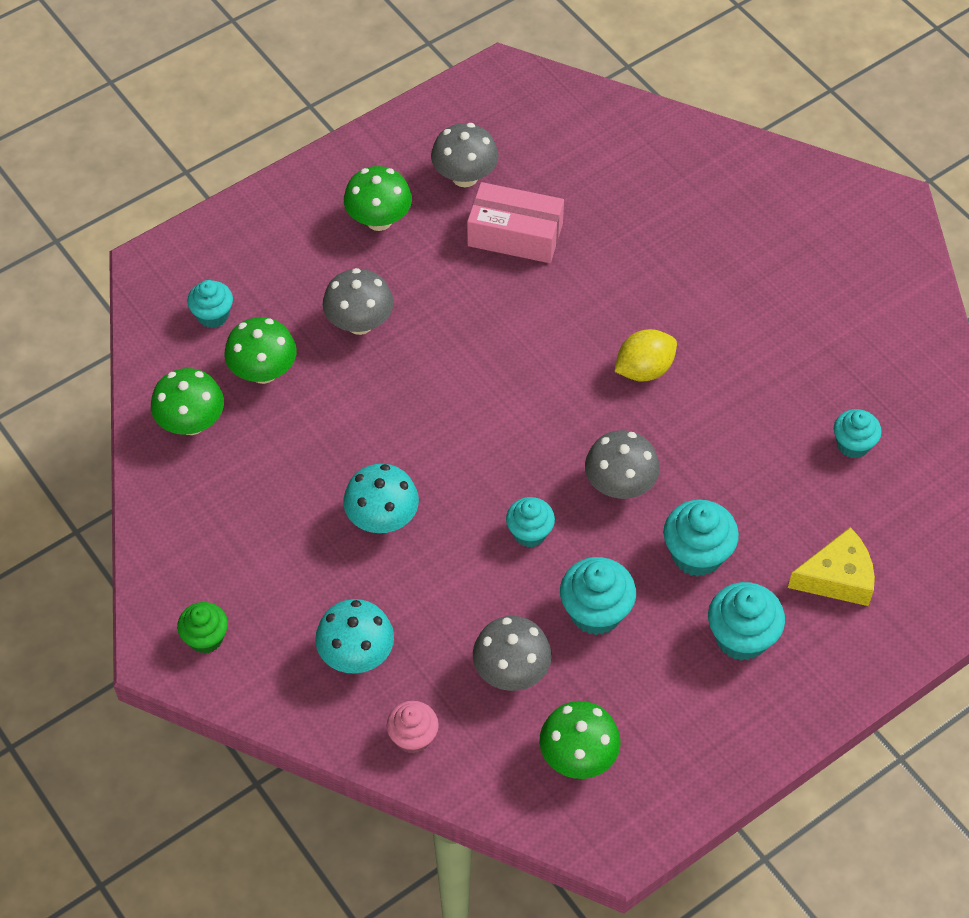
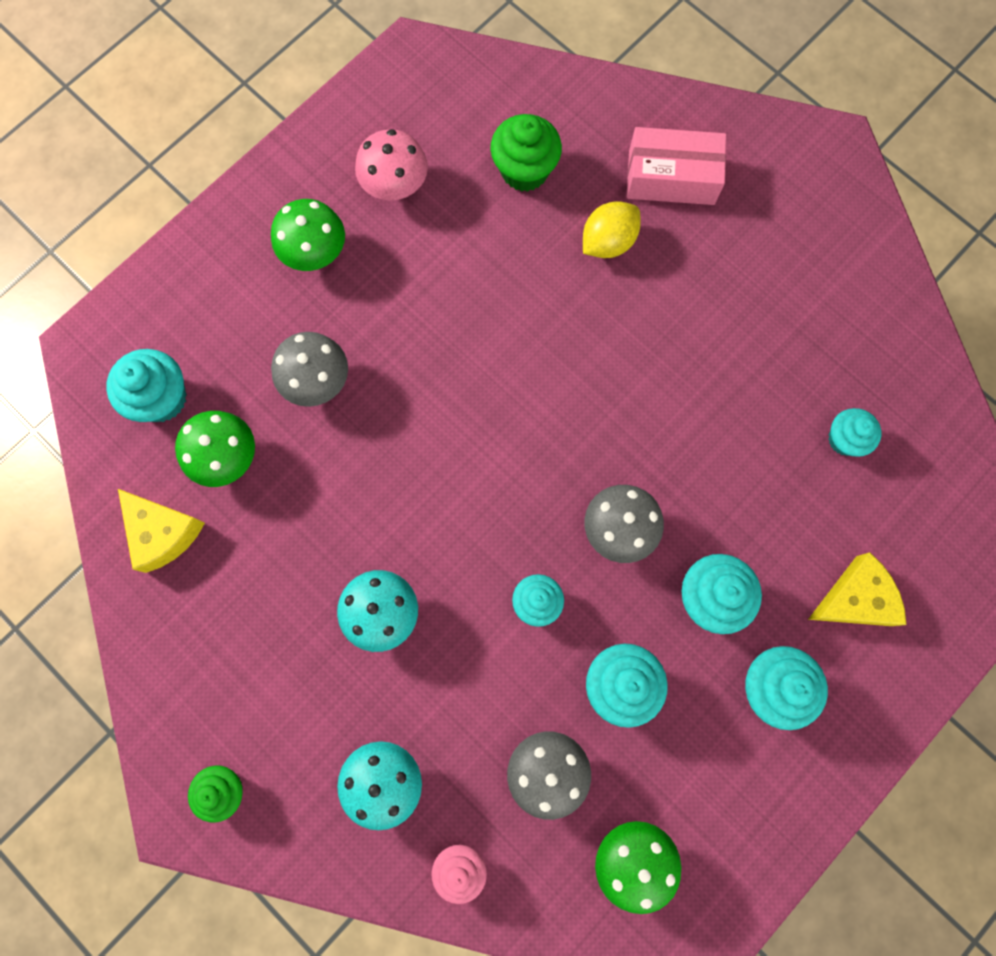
camera: 10 degrees left, 20 degrees up
green mushroom [151,368,224,435] -> yellow cheese [118,489,205,573]
turquoise cupcake [187,280,233,328] -> turquoise cupcake [106,349,187,422], size x1.52
grey mushroom [431,123,499,187] -> pink mushroom [355,129,428,200]
pink box [467,182,564,263] -> pink box moved to [627,127,726,205]
yellow lemon [614,329,677,381] -> yellow lemon moved to [583,201,641,258]
none -> green cupcake [490,114,562,192]

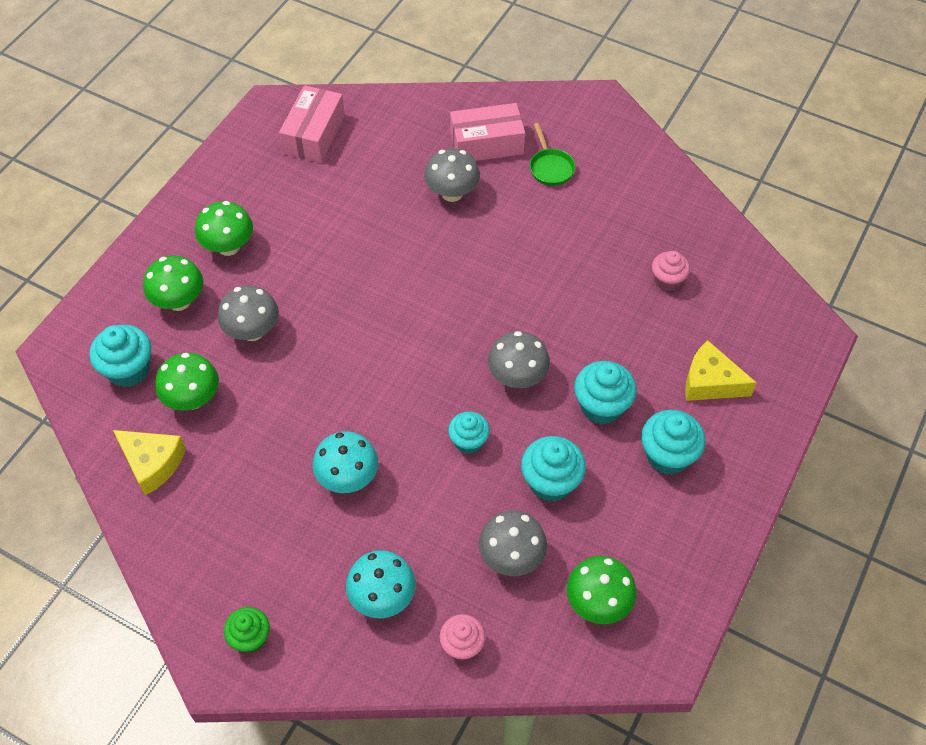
camera: 15 degrees left, 20 degrees down
pink mushroom [355,129,428,200] -> none
green cupcake [490,114,562,192] -> none
yellow lemon [583,201,641,258] -> grey mushroom [424,148,480,202]
yellow cheese [808,552,907,626] -> yellow cheese turned 120 degrees counterclockwise [685,340,757,401]
turquoise cupcake [828,408,881,457] -> pink cupcake [652,251,690,291]
none -> green mushroom [143,256,204,311]
none -> pink box [279,85,345,163]
none -> green pan [530,123,575,186]

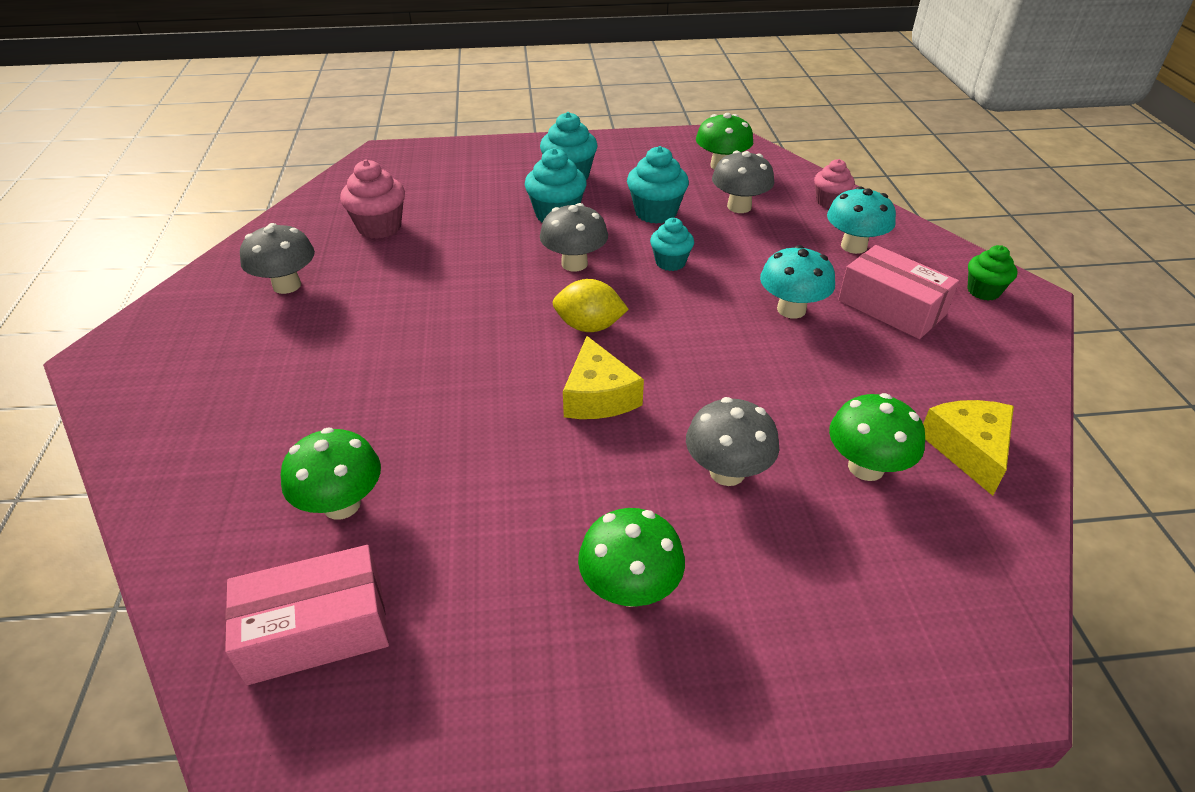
camera: 125 degrees left, 15 degrees down
turquoise cupcake [90,325,151,387] -> none
green mushroom [143,256,204,311] -> green mushroom moved to [281,427,381,520]
grey mushroom [424,148,480,202] -> grey mushroom moved to [240,223,315,294]
pink box [450,103,525,161] -> pink box moved to [838,245,959,339]
green pan [530,123,575,186] -> none
pink cupcake [652,251,690,291] -> pink cupcake [340,160,405,239], size x1.52
yellow cheese [685,340,757,401] -> yellow cheese moved to [563,336,644,419]
none -> yellow lemon [552,279,629,332]

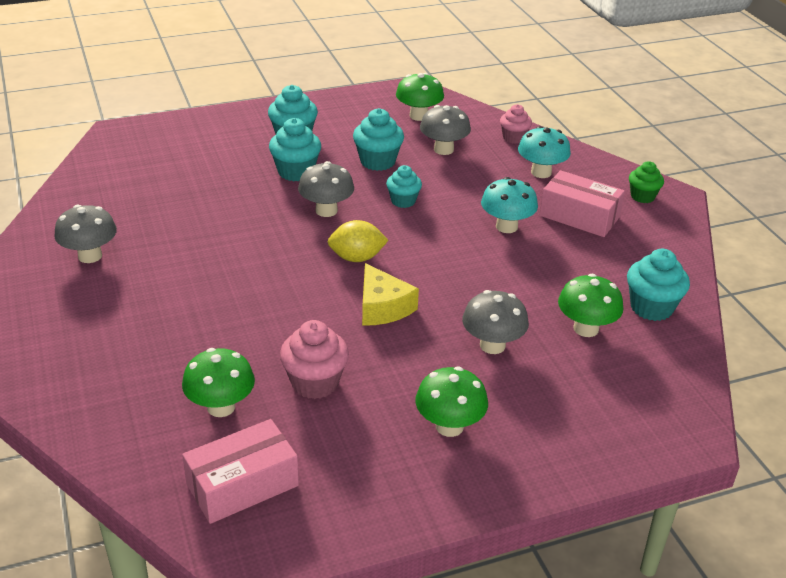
camera: 15 degrees left, 5 degrees down
pink cupcake [340,160,405,239] -> pink cupcake moved to [280,320,349,399]
yellow cheese [923,400,1014,496] -> turquoise cupcake [627,249,690,321]

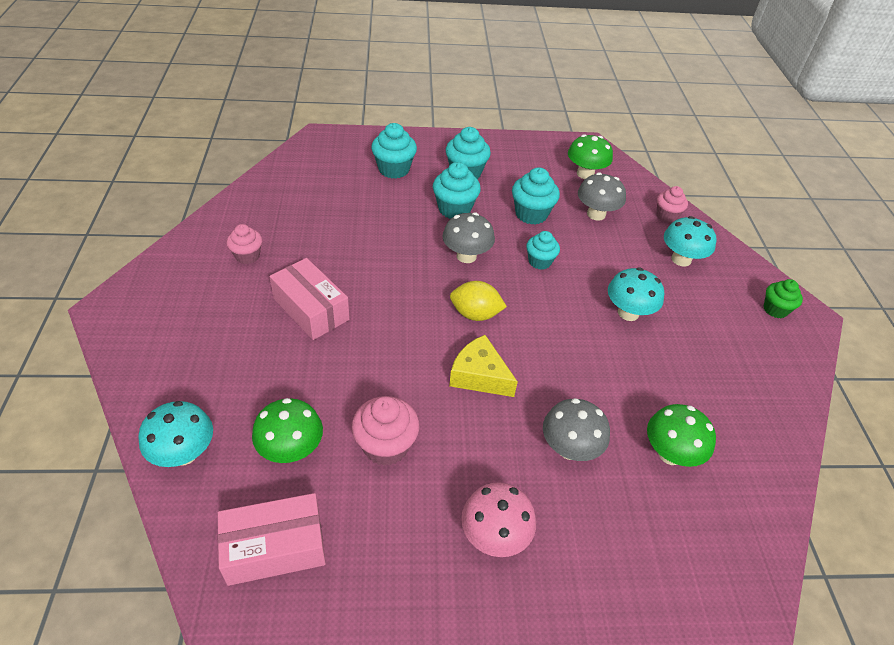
camera: 15 degrees right, 10 degrees up
grey mushroom [54,205,117,263] -> pink cupcake [227,224,262,264]
yellow cheese [362,263,419,326] -> yellow cheese turned 135 degrees clockwise [449,335,518,397]
green mushroom [415,367,488,437] -> pink mushroom [461,482,536,557]
pink box [540,170,625,237] -> pink box moved to [269,258,350,340]
turquoise cupcake [627,249,690,321] -> turquoise cupcake moved to [371,123,417,179]
none -> turquoise mushroom [138,401,213,467]

